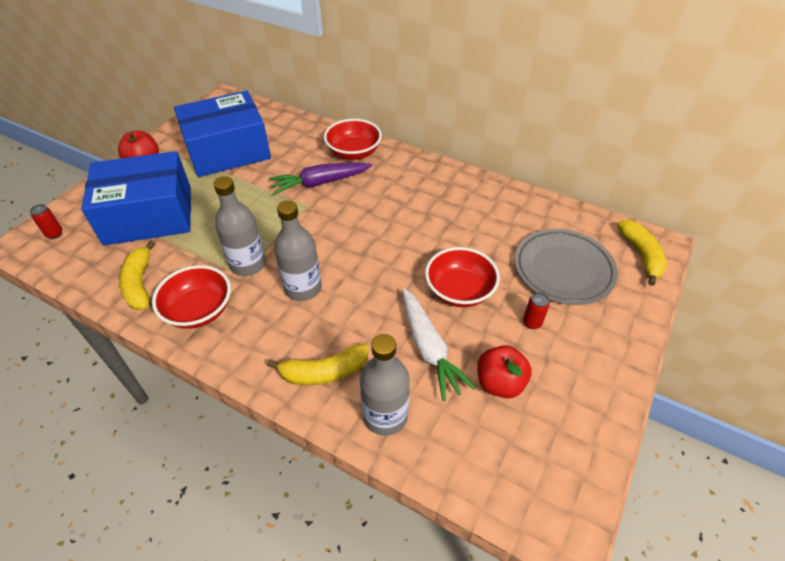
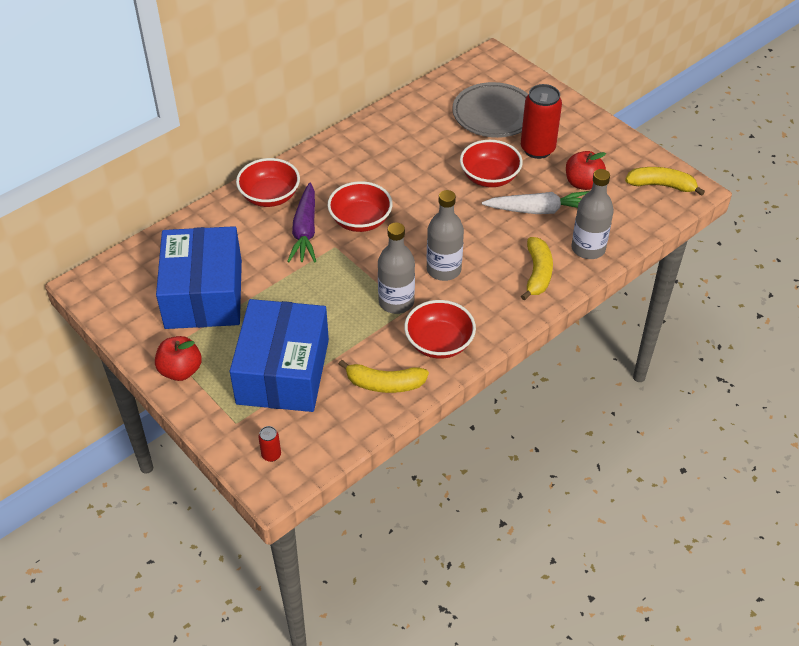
camera: 70 degrees left, 0 degrees up
red can [523,293,550,329] -> red can [521,84,562,159], size x2.25
yellow banana [617,220,667,286] -> yellow banana moved to [625,167,705,196]
none -> red bowl [328,181,393,232]

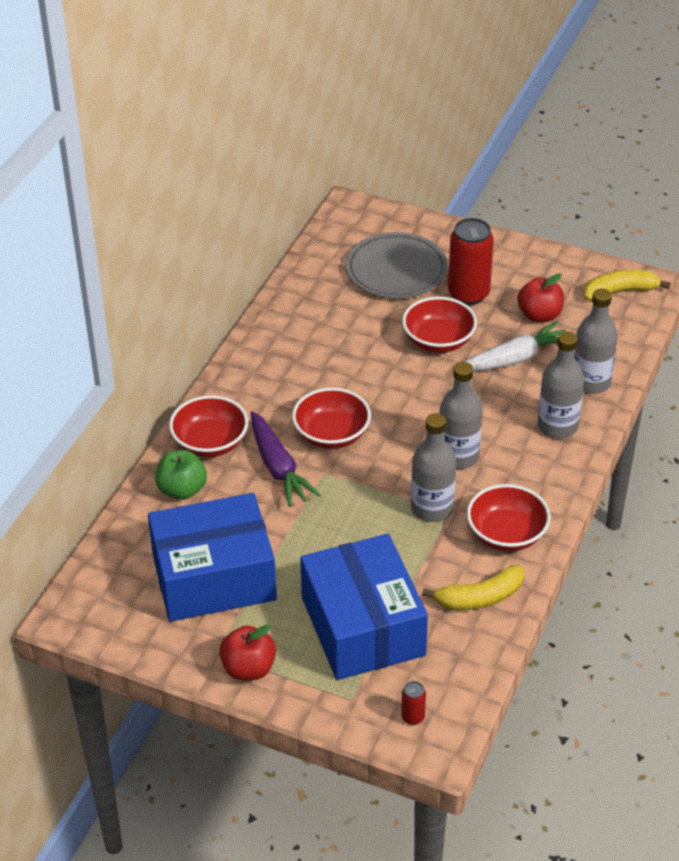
camera: 25 degrees left, 5 degrees down
blue box [156,226,242,329] -> blue box turned 75 degrees counterclockwise [148,493,277,622]
yellow banana [521,237,553,300] -> grey bottle [538,332,584,438]
none -> green apple [155,450,207,500]

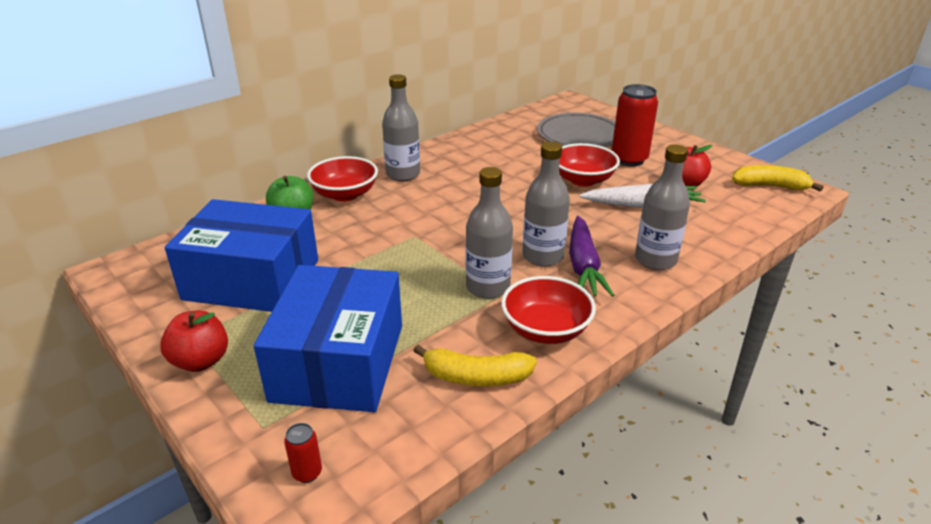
camera: 25 degrees right, 10 degrees down
purple carrot [251,411,321,507] -> purple carrot moved to [569,216,614,297]
red bowl [292,388,371,449] -> none
grey bottle [574,288,618,394] -> grey bottle moved to [382,75,420,181]

